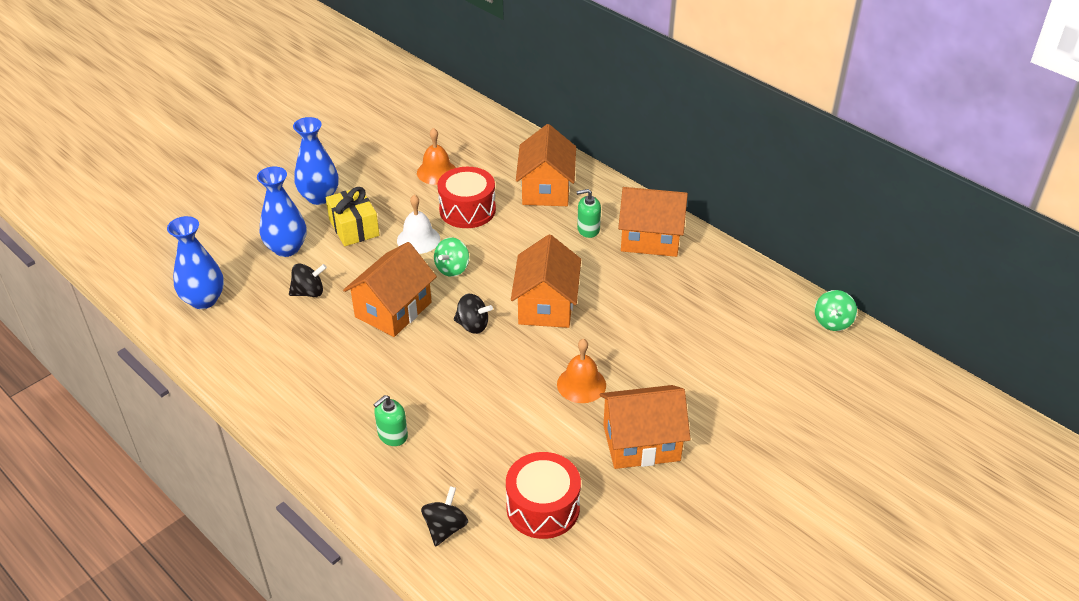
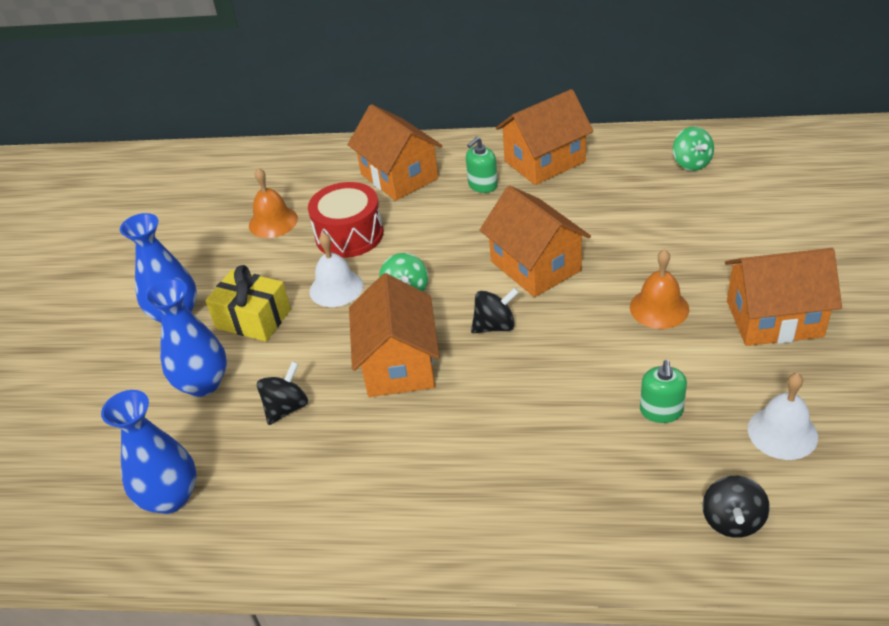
camera: 35 degrees left, 0 degrees up
green soap dispenser [373,395,408,446] -> green soap dispenser moved to [640,360,687,423]
black spinning top [421,486,468,547] -> black spinning top turned 150 degrees counterclockwise [702,476,770,538]
red drum [506,452,581,539] -> white bell [748,373,818,460]
orange house [600,385,691,469] -> orange house turned 45 degrees clockwise [725,248,842,346]
green spinning top [815,290,857,331] -> green spinning top moved to [673,126,714,171]

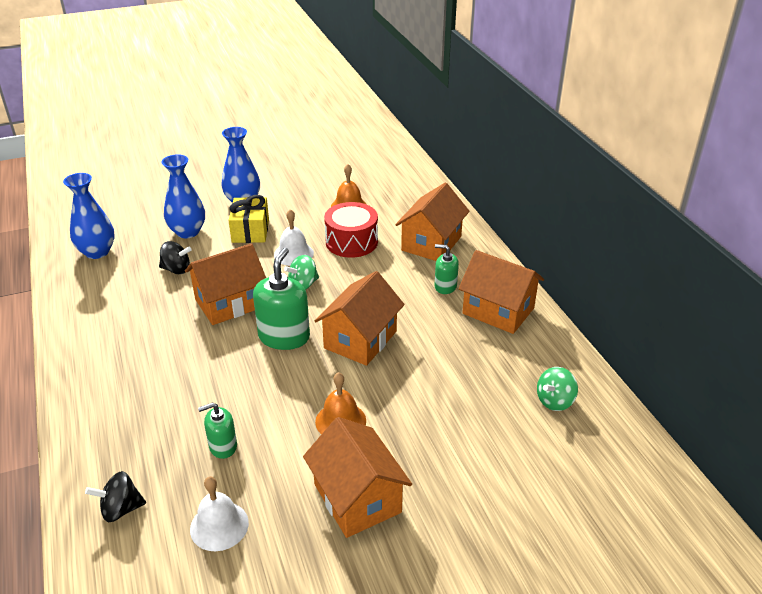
camera: 60 degrees right, 5 degrees down
black spinning top [471,287,519,333] -> green soap dispenser [253,248,310,350]

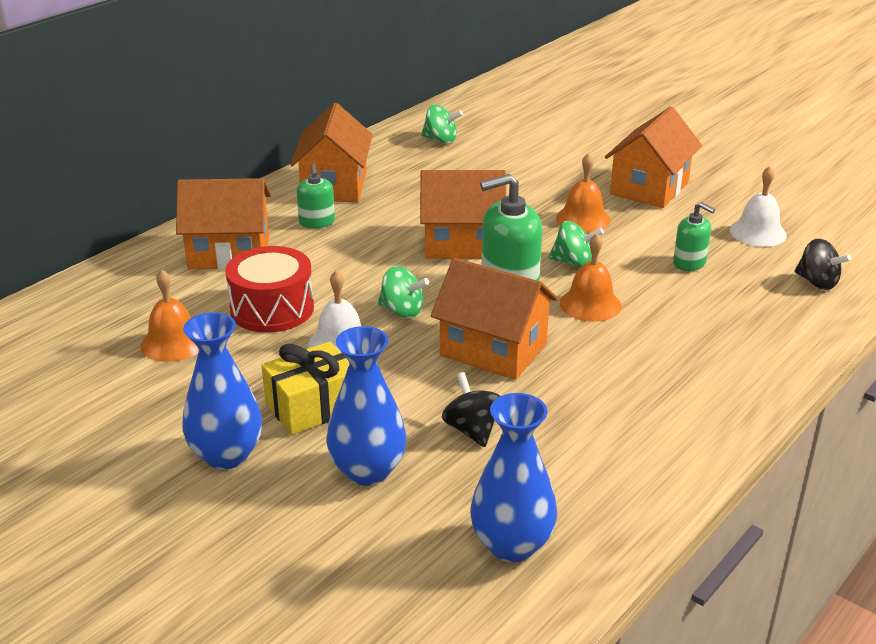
camera: 120 degrees left, 5 degrees down
none -> green spinning top [549,221,604,267]
none -> orange bell [560,233,622,322]

